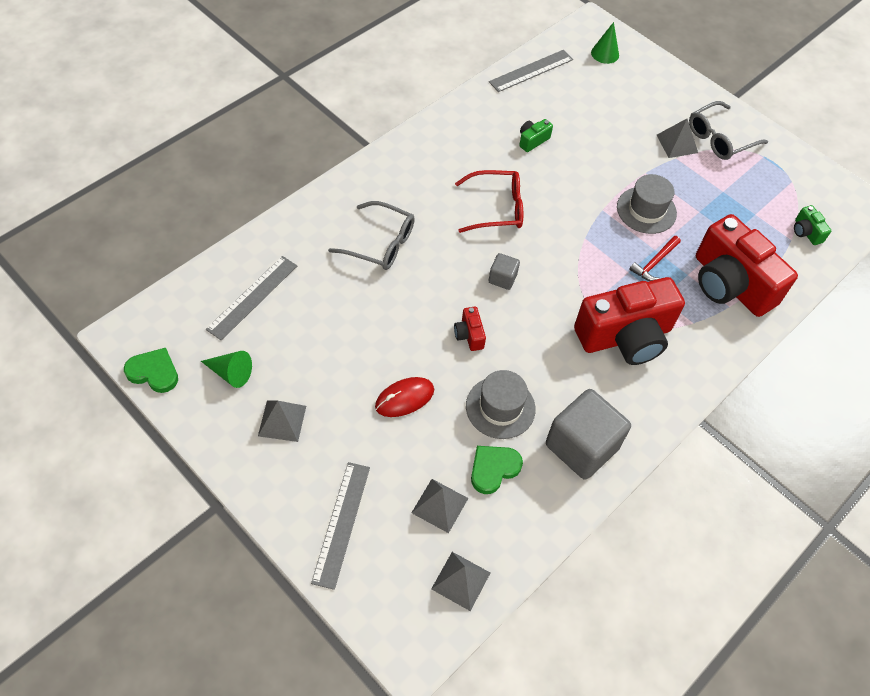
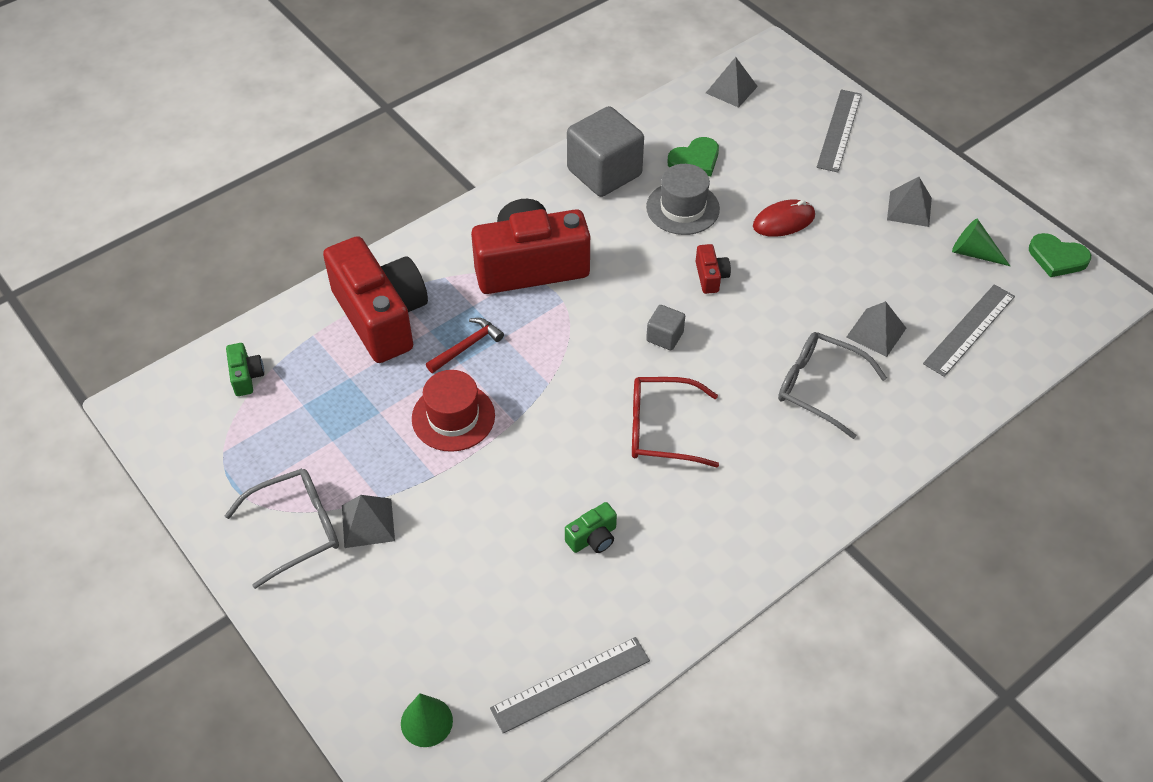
camera: 170 degrees left, 5 degrees down
grey pyramid [411,479,468,533] -> grey pyramid moved to [847,301,906,357]
grey hat [617,174,677,234] -> red hat [412,370,495,452]

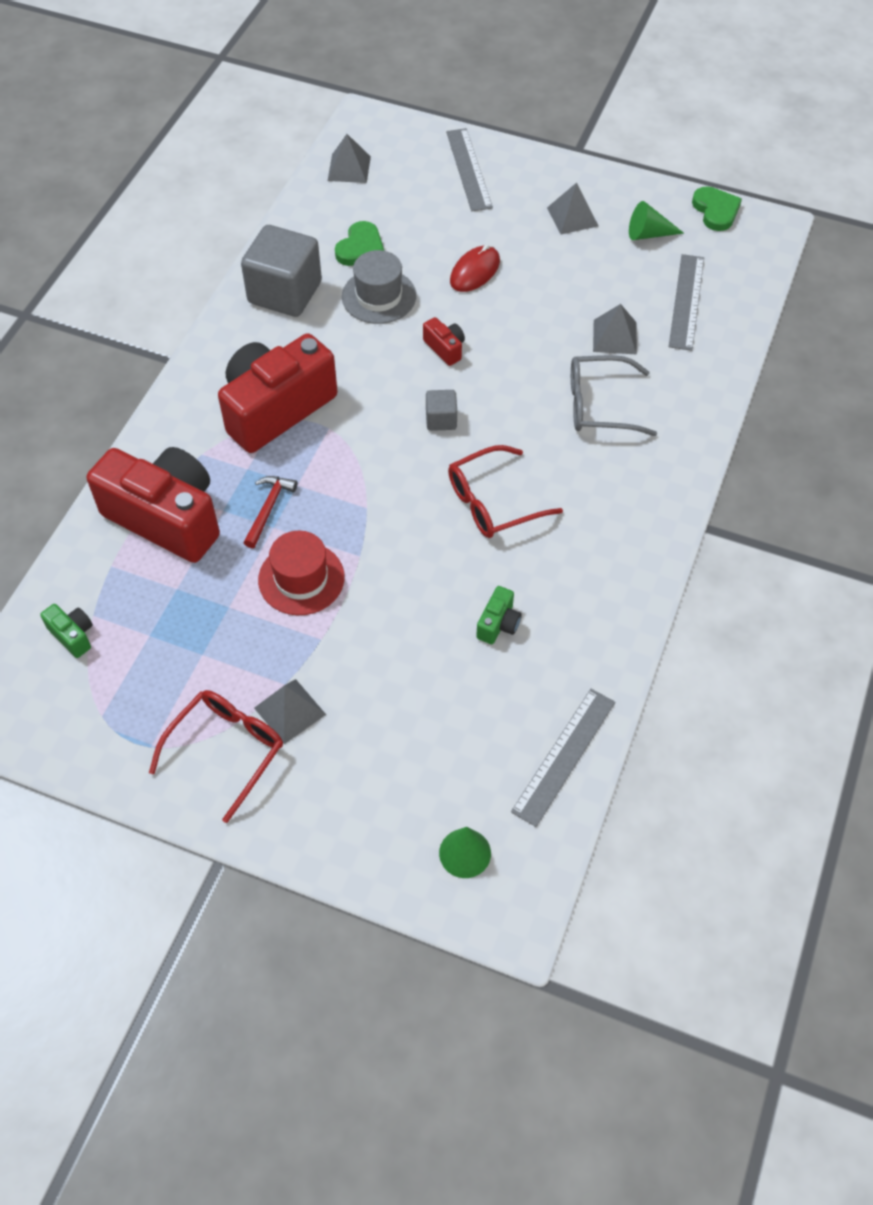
camera: 30 degrees left, 5 degrees up
grey glasses [224,468,339,589] -> red glasses [149,690,283,823]
green heart [1029,233,1091,277] -> green heart turned 105 degrees counterclockwise [692,186,742,231]

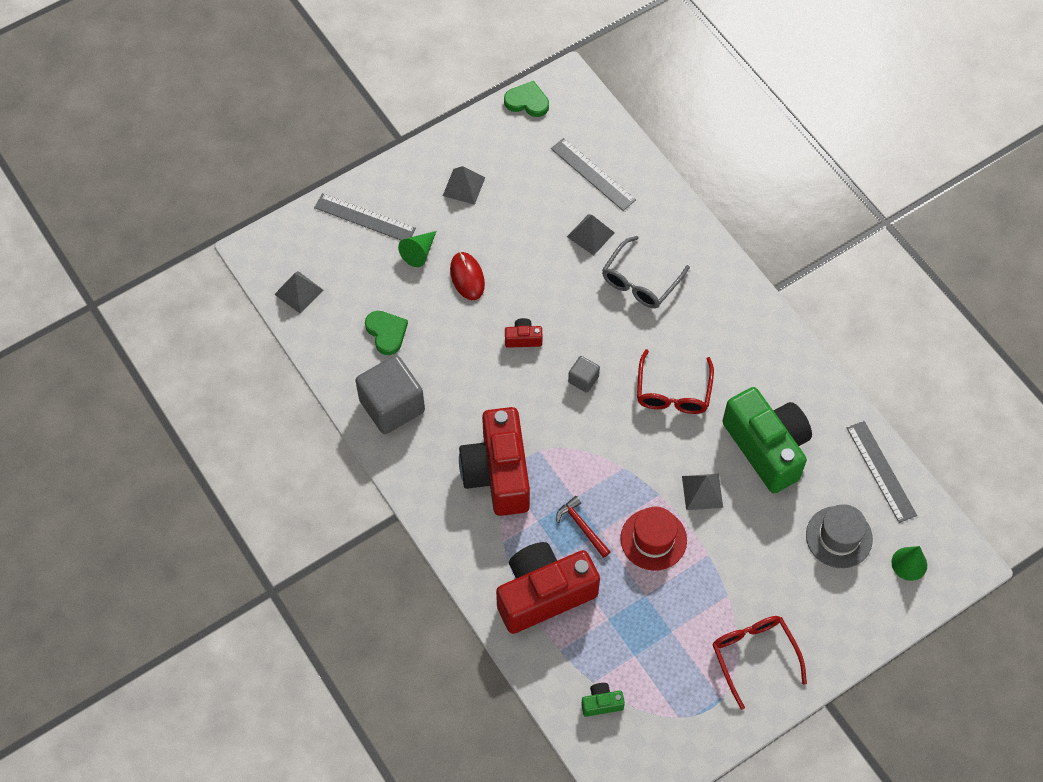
camera: 55 degrees left, 5 degrees up
grey pyramid [254,679,326,744] -> grey pyramid moved to [682,474,723,510]
grey hat [342,250,416,324] -> grey hat moved to [806,504,873,568]
green camera [476,586,522,644] -> green camera [722,387,812,493], size x2.48
green cone [629,201,684,240] -> green cone moved to [398,231,436,267]

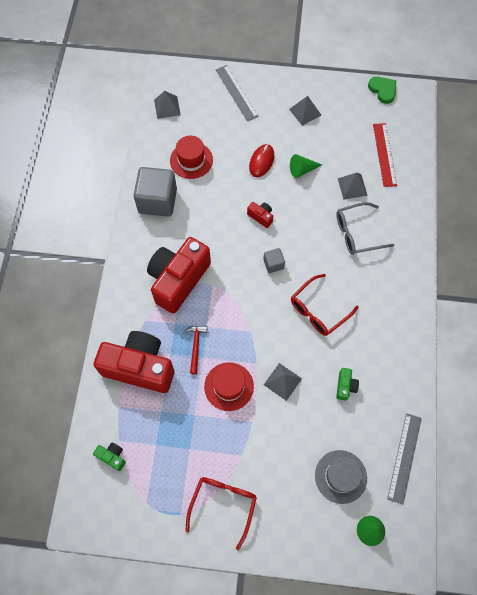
camera: 40 degrees right, 5 degrees up
green heart [365,311,408,355] -> red hat [170,136,213,179]
green cone [398,231,436,267] -> green cone moved to [290,154,322,178]
grey ruler [551,138,636,211] -> red ruler [373,123,397,187]
green camera [722,387,812,493] -> green camera [336,368,359,400], size x0.40

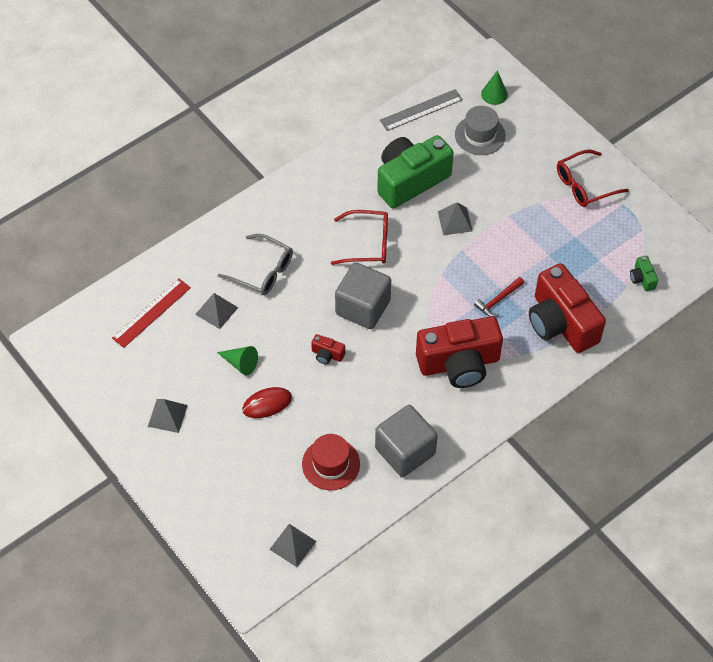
camera: 135 degrees left, 10 degrees down
red hat [204,362,254,411] -> none
grey ruler [216,65,259,121] -> none
red camera [247,202,273,228] -> red camera turned 60 degrees counterclockwise [311,334,345,364]
grey cube [263,248,285,273] -> grey cube [335,262,391,329], size x2.12
green camera [336,368,359,400] -> green camera [377,135,454,209], size x2.48
green heart [368,76,396,104] -> none

